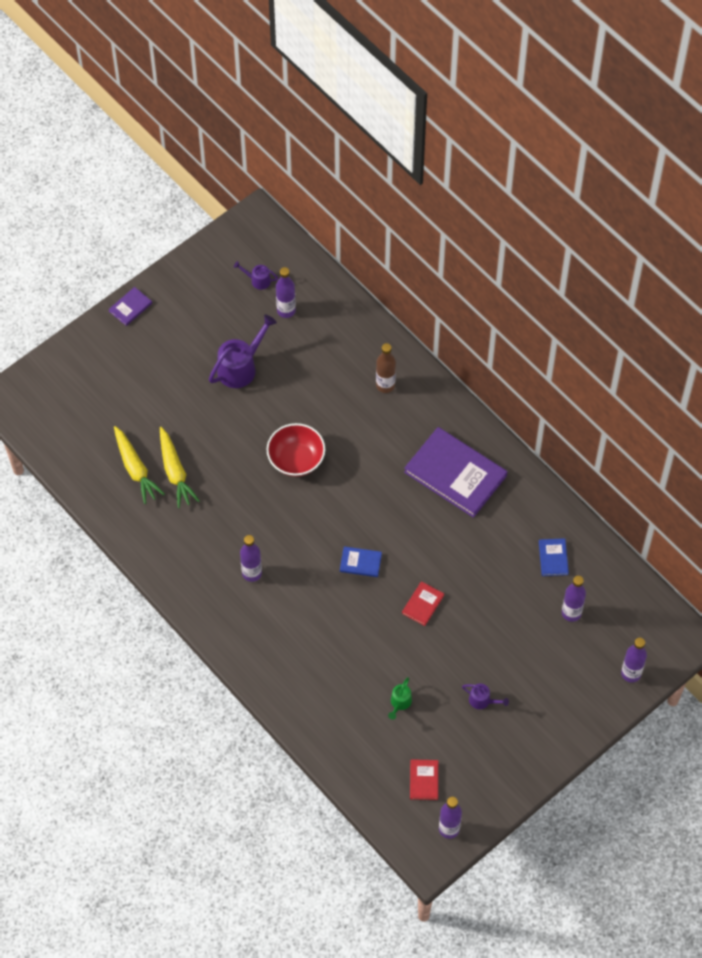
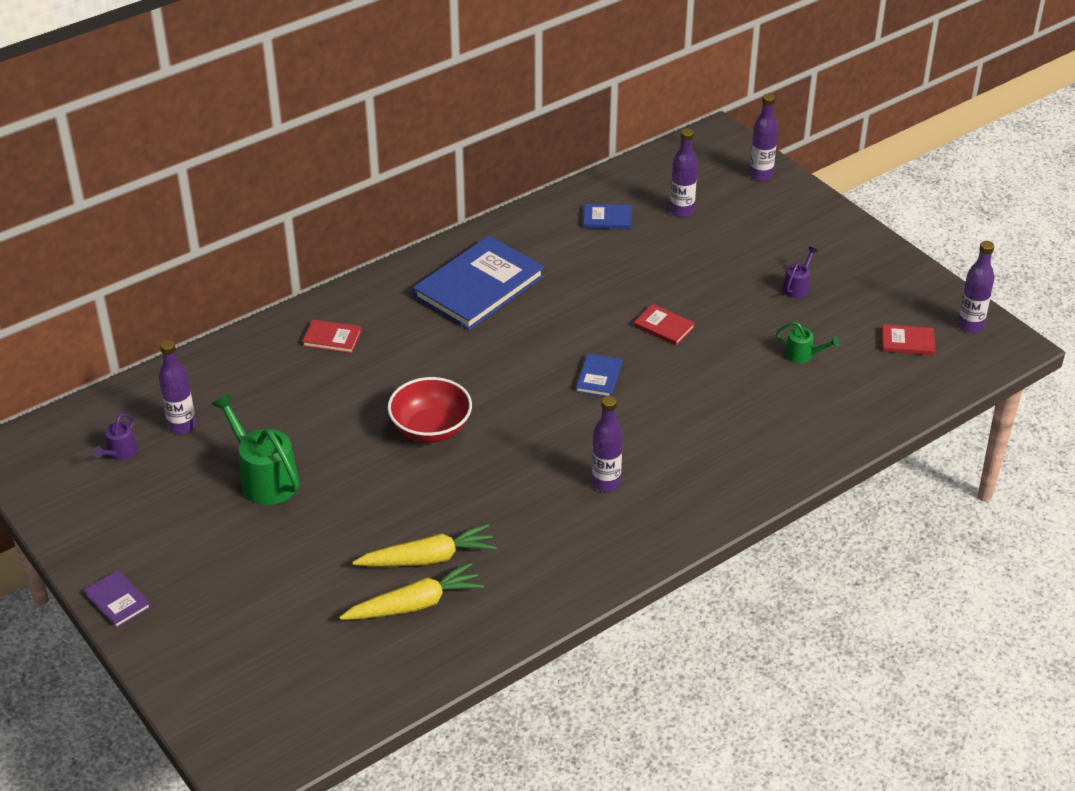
camera: 85 degrees left, 20 degrees down
purple watering can [209,315,277,388] -> green watering can [212,393,299,505]
brown bottle [376,343,396,393] -> red book [302,320,362,353]
purple book [404,427,507,518] -> blue book [413,236,544,330]

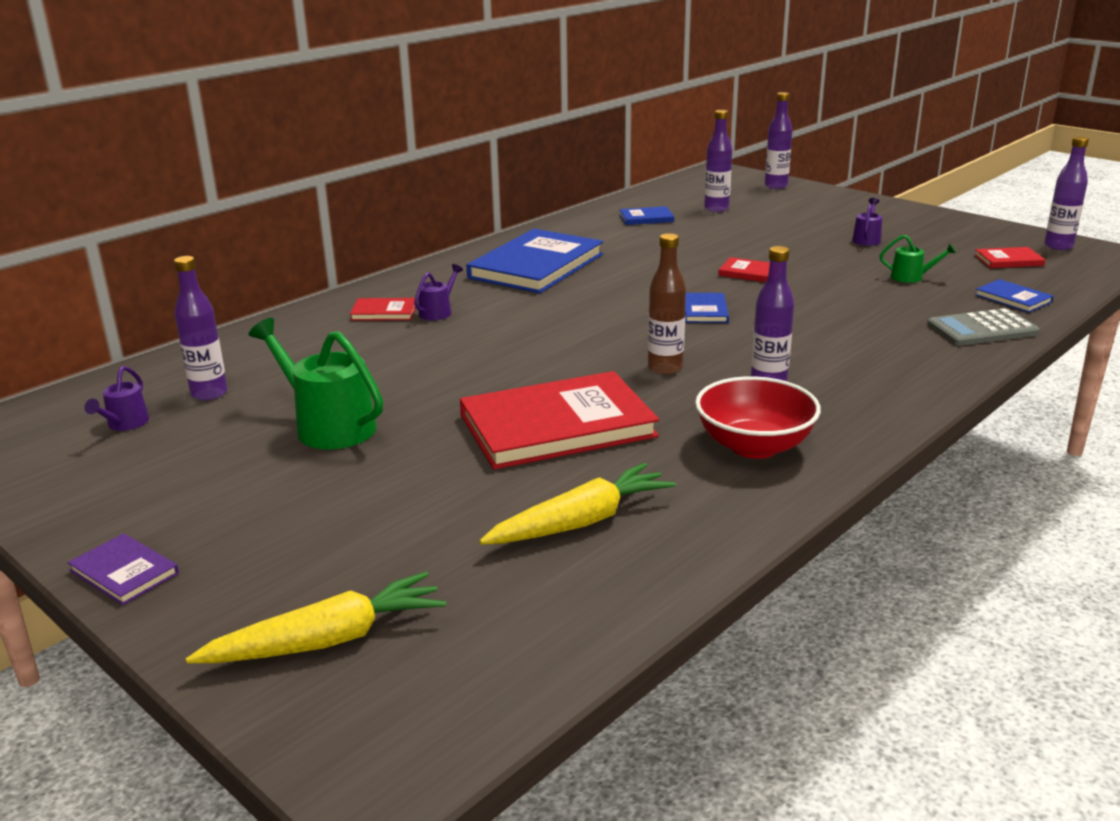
camera: 10 degrees left, 15 degrees down
yellow carrot [352,524,497,566] -> yellow carrot moved to [186,571,446,663]
red bowl [388,377,472,443] -> red bowl moved to [695,376,821,459]
none -> purple watering can [414,264,463,320]
none -> red book [460,371,659,469]
none -> brown bottle [648,233,686,375]
none -> grey calculator [927,308,1040,346]
none -> blue book [975,279,1053,313]

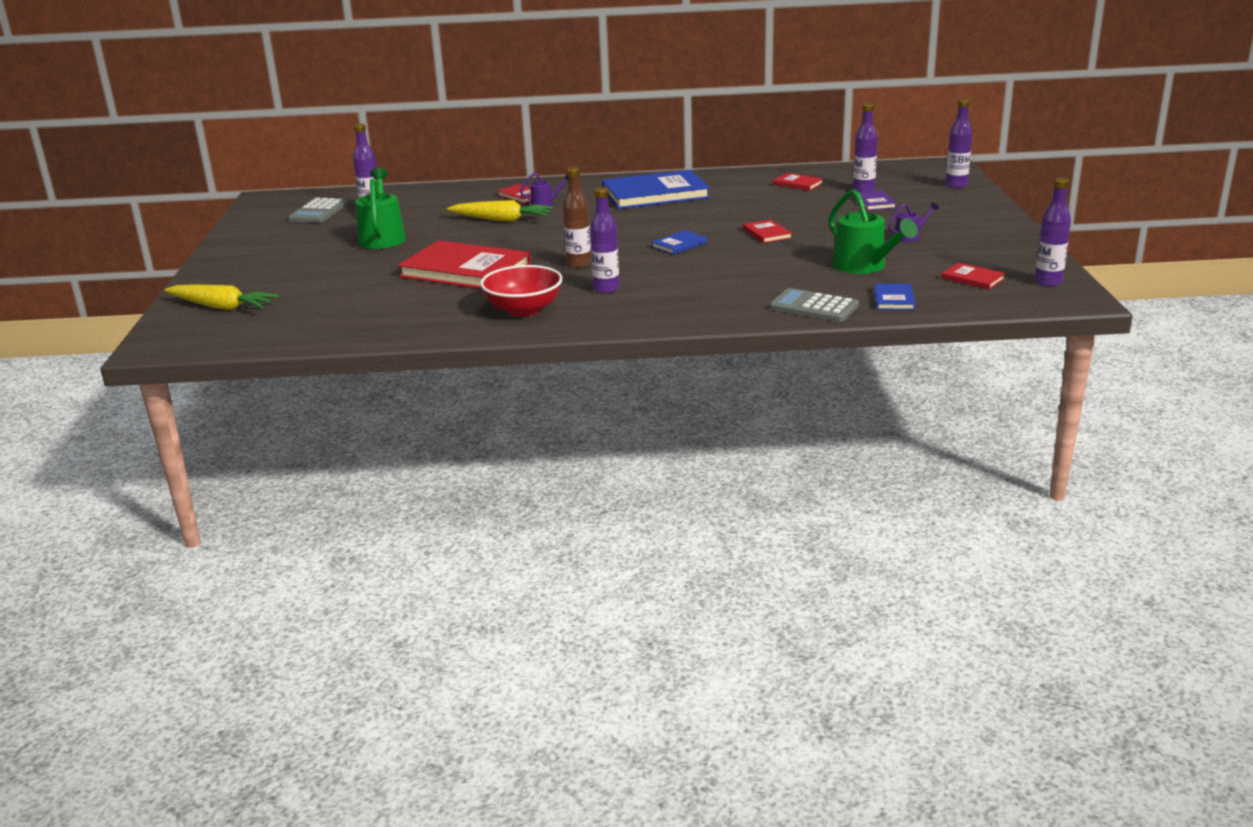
camera: 45 degrees right, 0 degrees up
purple book [68,533,179,605] -> purple book moved to [854,190,897,211]
purple watering can [84,366,149,431] -> grey calculator [288,198,348,223]
yellow carrot [479,463,676,545] -> yellow carrot moved to [447,200,553,222]
blue book [619,206,674,225] -> red book [773,173,823,191]
green watering can [880,235,956,283] -> green watering can [829,189,918,274], size x1.94

